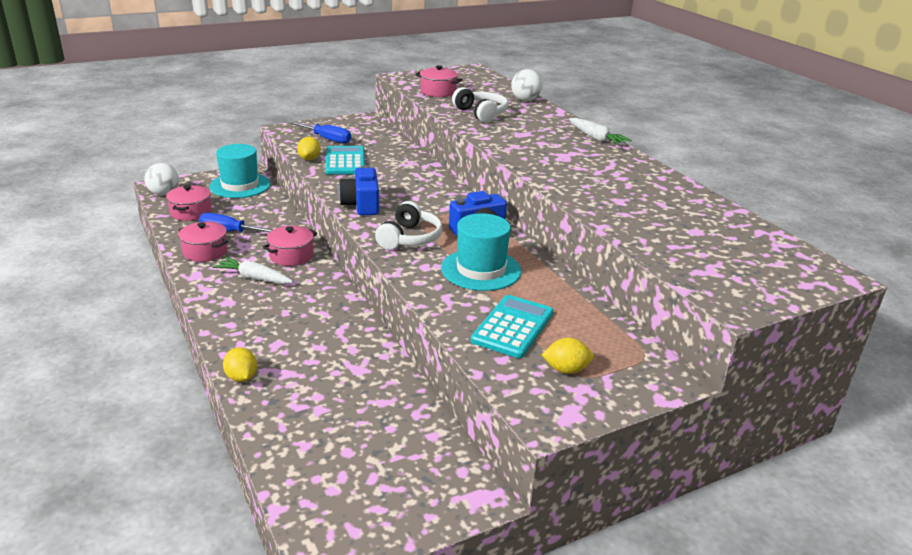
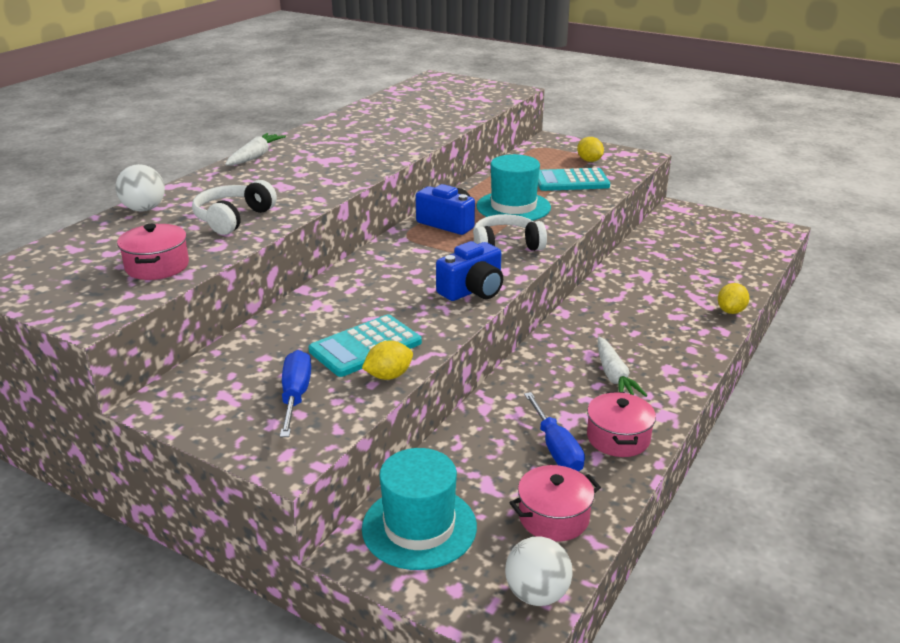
camera: 120 degrees left, 0 degrees up
pink pot [263,226,317,266] -> none

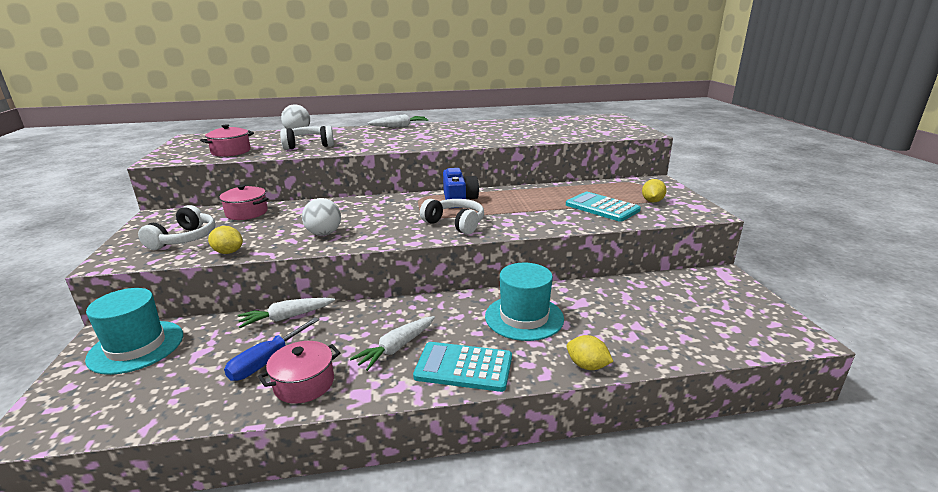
camera: 50 degrees right, 5 degrees down
blue screwdriver [280,350,311,437] -> white headphones [138,205,215,250]
turquoise calculator [309,314,422,377] -> turquoise calculator moved to [413,342,512,392]
blue camera [436,241,503,301] -> none
turquoise hat [477,154,551,221] -> turquoise hat moved to [485,263,564,341]
white ball [505,536,573,606] -> white ball moved to [302,198,341,236]
pink pot [510,465,601,542] -> pink pot moved to [219,185,268,220]
yellow lemon [718,283,749,314] -> yellow lemon turned 45 degrees clockwise [567,335,613,370]
none -> white carrot [238,298,335,328]

